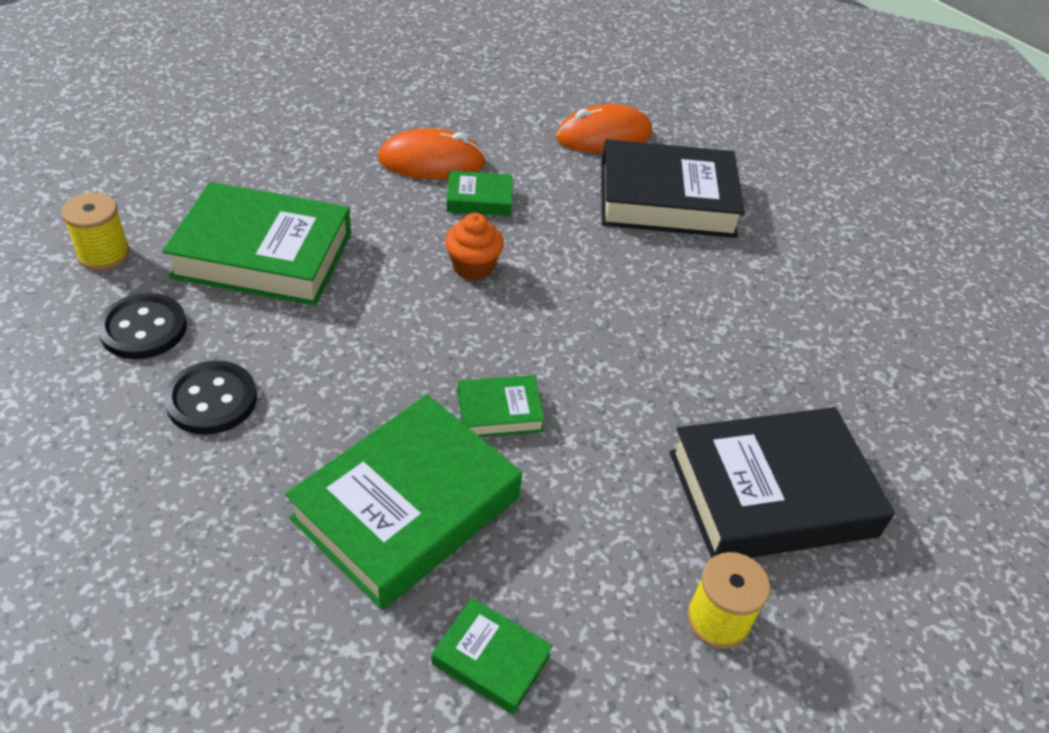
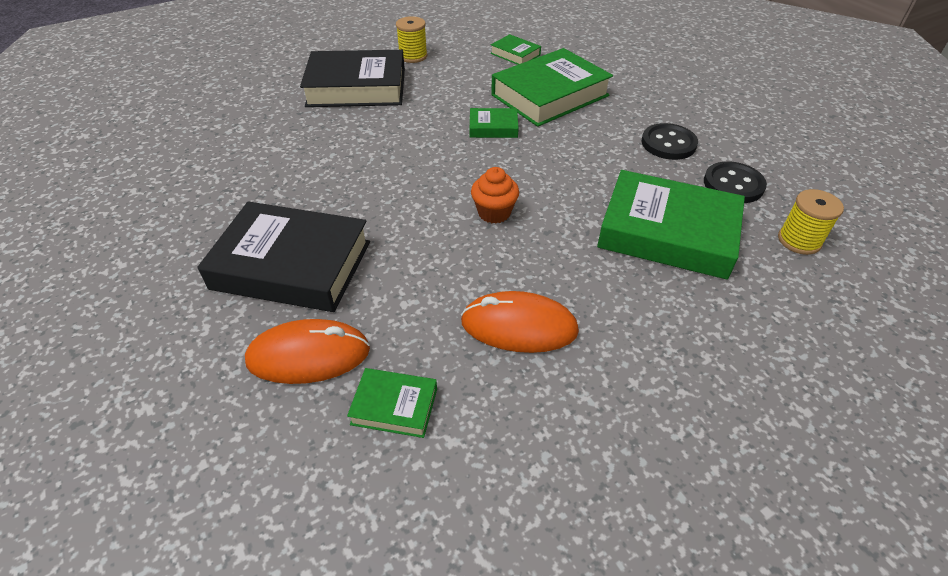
camera: 165 degrees left, 0 degrees up
green book [446,170,513,216] -> green book moved to [347,368,437,438]

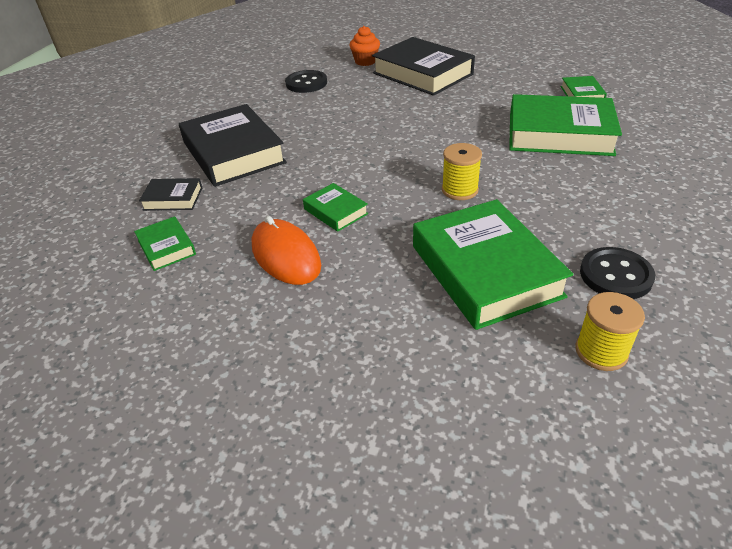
camera: 50 degrees right, 5 degrees down
orange mouse [245,319,370,384] -> black book [139,178,202,211]
yellow spool [396,16,427,63] -> yellow spool moved to [442,143,482,200]
green book [470,108,519,138] -> green book moved to [303,183,368,232]
orange cupcake [471,167,519,223] -> orange cupcake moved to [349,26,380,66]
black button [642,123,698,160] -> black button moved to [285,70,327,93]

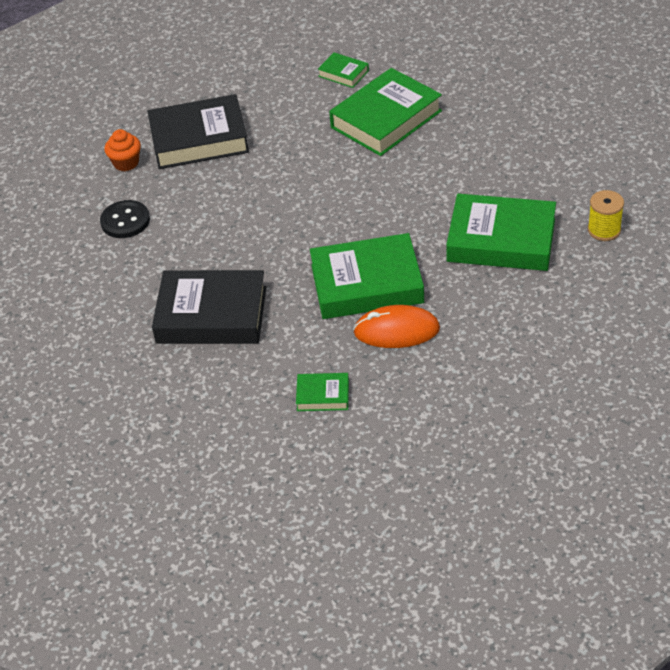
camera: 55 degrees left, 5 degrees up
black book [139,178,202,211] -> none
green book [303,183,368,232] -> green book [310,233,424,319], size x2.14
yellow spool [442,143,482,200] -> none
black button [580,247,655,299] -> none

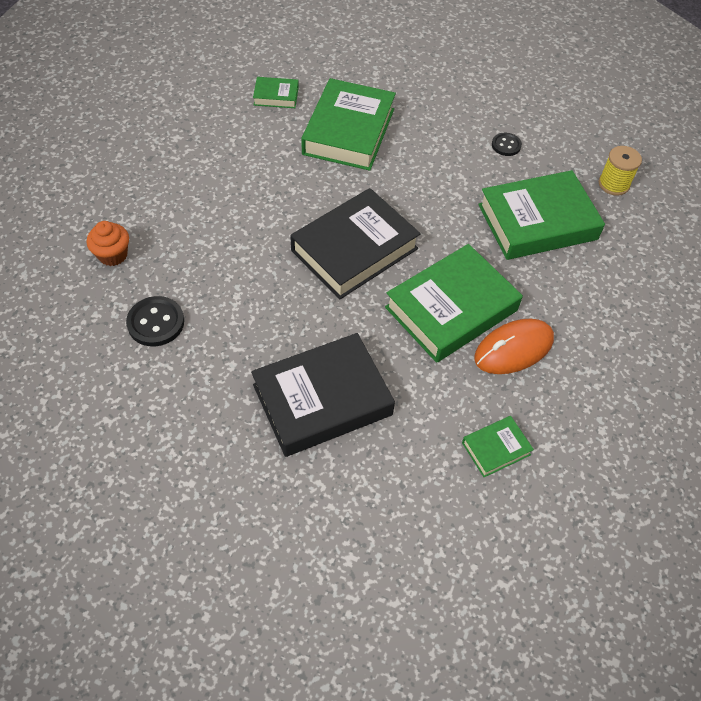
camera: 35 degrees left, 10 degrees up
black book [148,94,249,169] -> black book moved to [290,188,421,299]
none -> black button [492,133,522,156]

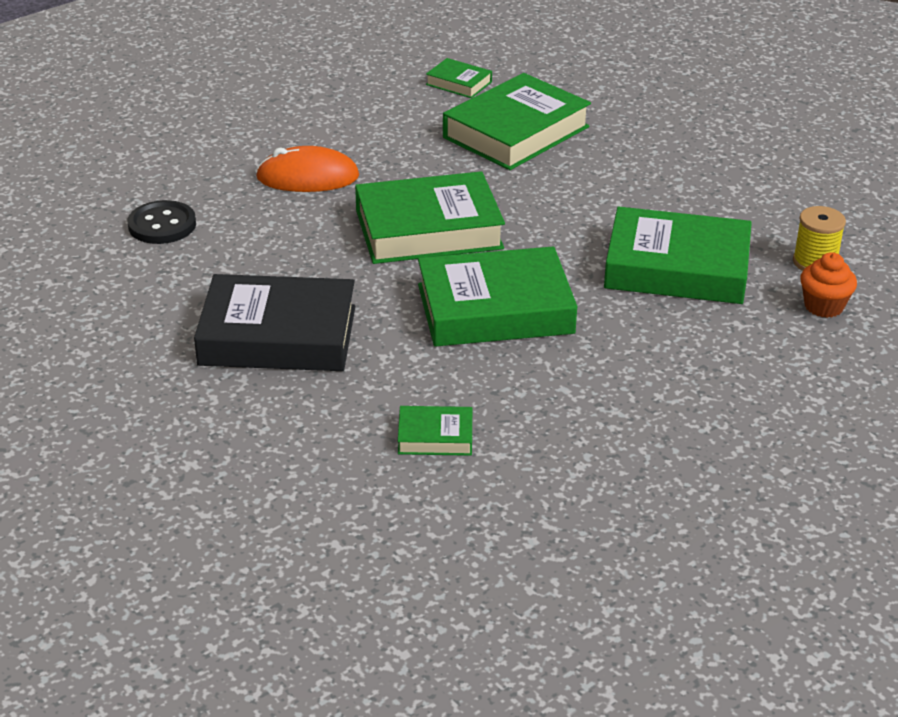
camera: 30 degrees right, 20 degrees down
orange cupcake [87,221,129,266] -> orange cupcake moved to [800,252,857,318]
black book [290,188,421,299] -> green book [355,171,505,264]
orange mouse [474,319,554,374] -> orange mouse moved to [256,146,359,192]
black button [492,133,522,156] -> none

